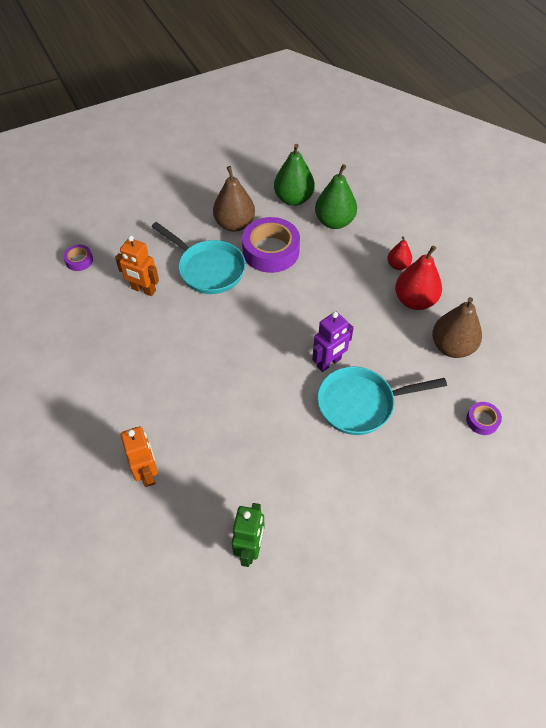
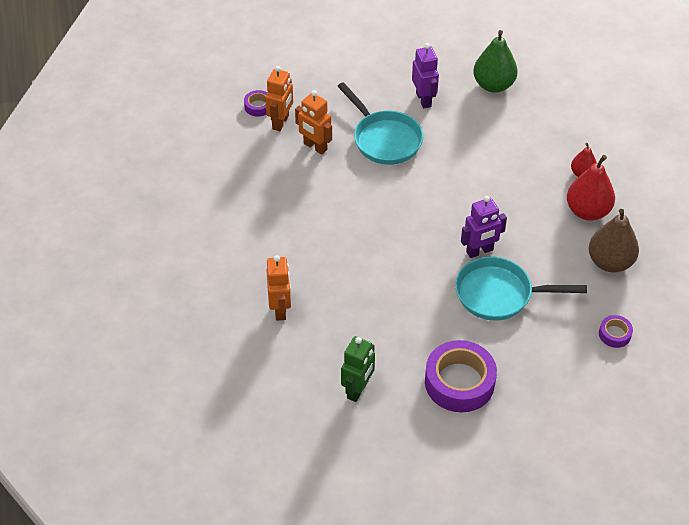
camera: 15 degrees right, 5 degrees down
brown pear [213,166,255,232] -> purple robot [412,43,439,108]
purple tape [242,217,300,273] -> purple tape moved to [425,340,497,412]
green pear [315,164,357,229] -> none
none -> orange robot [265,66,293,131]

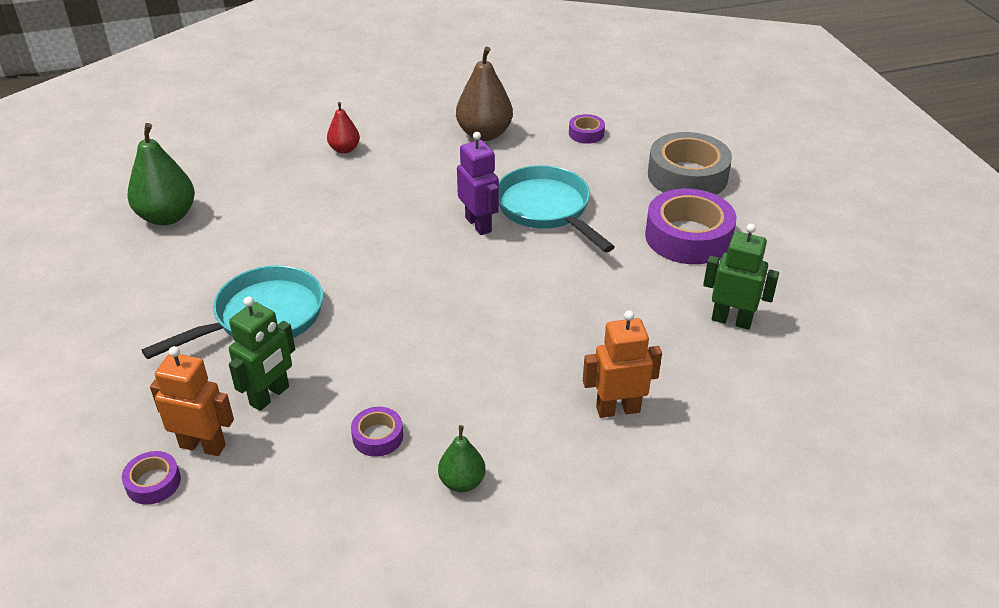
camera: 95 degrees left, 10 degrees down
orange robot [295,90,332,155] -> green robot [229,296,295,411]
purple robot [412,43,439,108] -> none
turquoise pan [455,257,587,321] -> turquoise pan turned 150 degrees clockwise [499,165,615,252]
red pear [567,155,615,221] -> none
none -> purple tape [351,407,403,457]
none -> green pear [438,425,486,492]
none -> grey tape [648,132,732,195]

